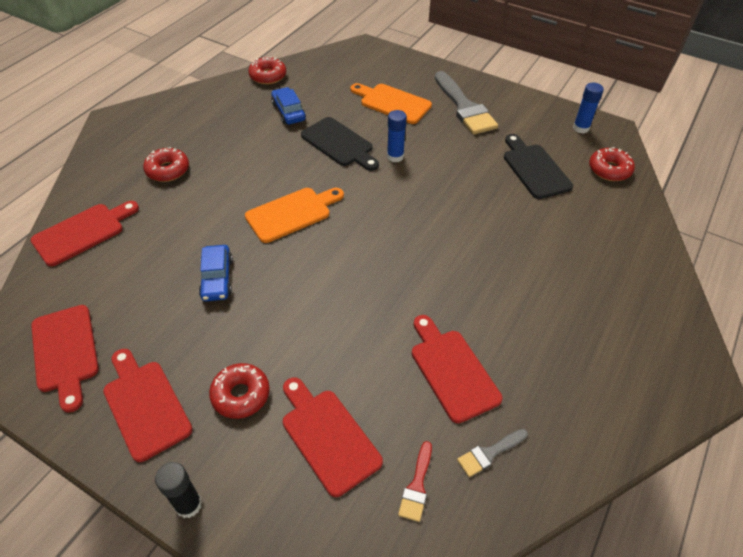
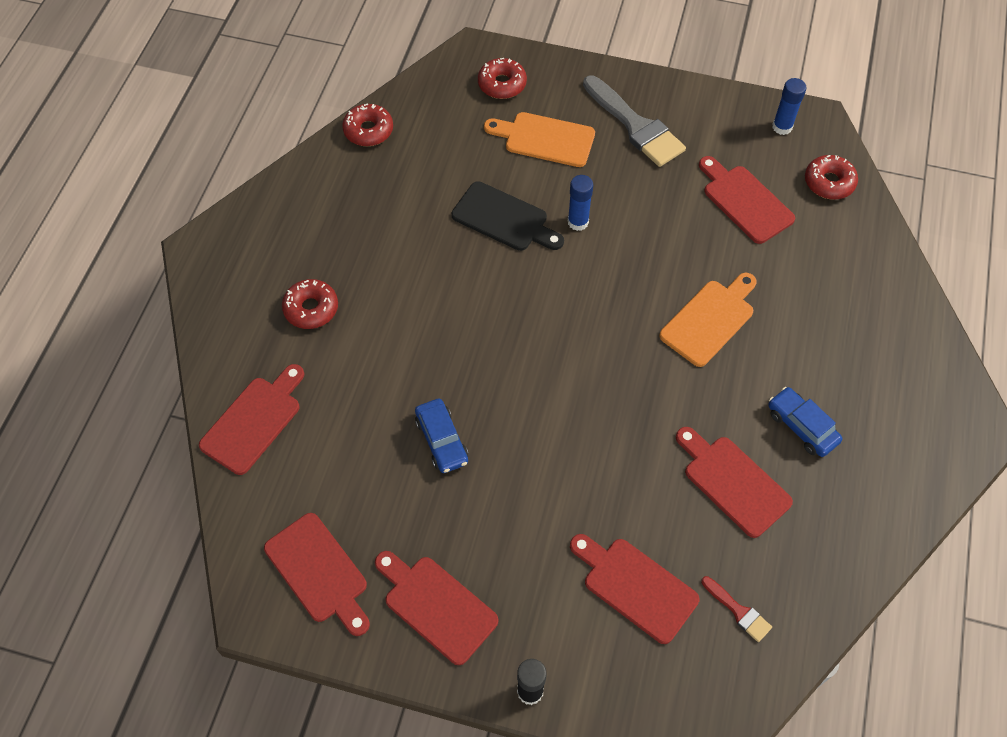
camera: 15 degrees left, 10 degrees up
red donut [209,363,270,419] -> red donut moved to [478,58,527,99]
orange cutting board [245,188,344,243] -> orange cutting board moved to [659,273,757,367]
blue car [271,87,306,124] -> blue car moved to [768,387,842,457]
red brush [398,441,432,522] -> red brush turned 45 degrees counterclockwise [701,576,772,642]
grey brush [457,429,528,477] -> none
black cutting board [504,134,573,199] -> red cutting board [699,156,795,244]

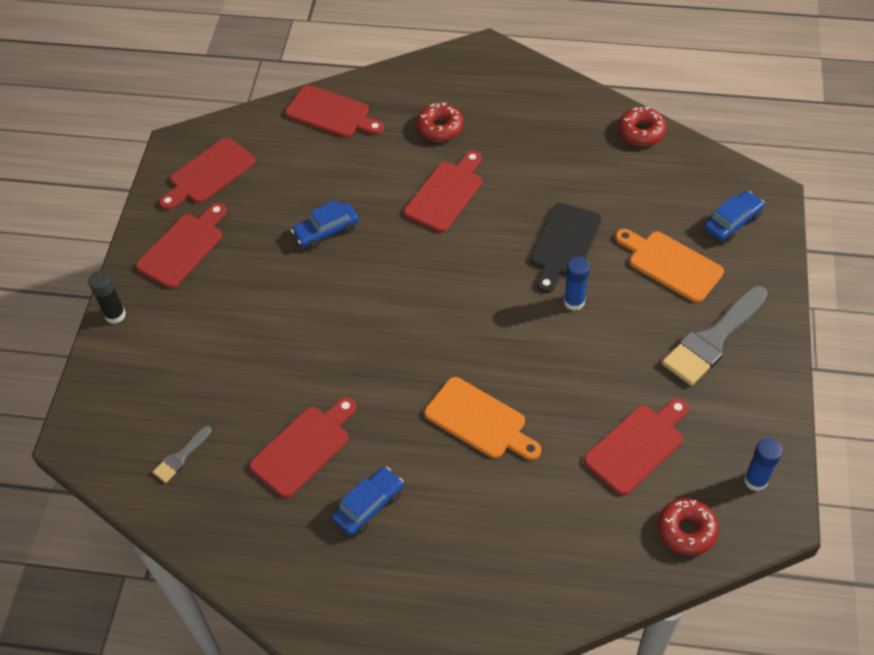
camera: 85 degrees right, 5 degrees down
red donut [478,58,527,99] -> blue car [704,191,765,242]
orange cutting board [484,112,595,167] -> orange cutting board turned 60 degrees counterclockwise [615,229,724,303]
red cutting board [570,534,699,644] -> red cutting board moved to [404,151,482,232]
red brush [701,576,772,642] -> grey brush [152,426,212,483]

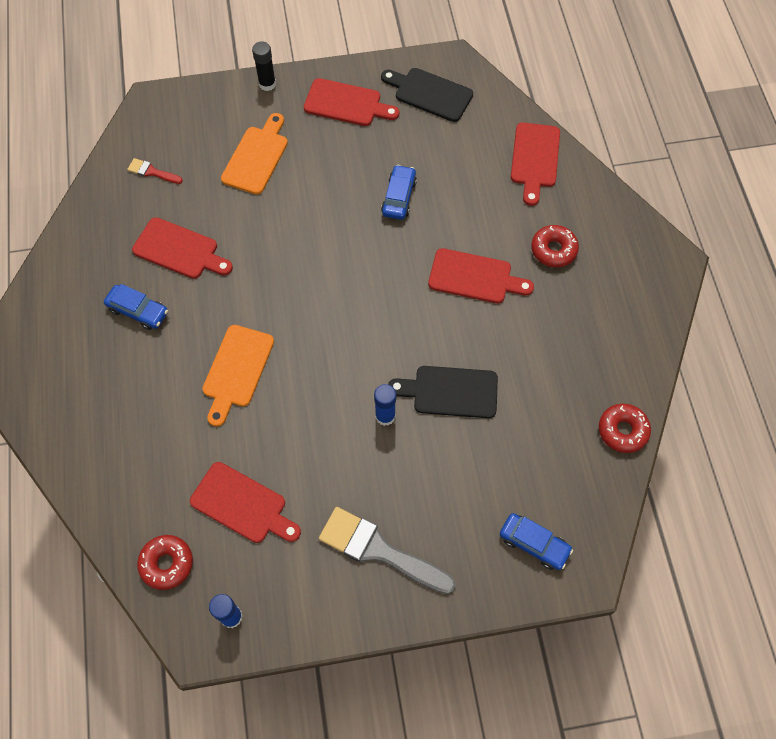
camera: 70 degrees right, 10 degrees up
grey brush [152,426,212,483] -> red brush [127,158,183,184]
red cutting board [159,138,256,210] -> black cutting board [381,68,473,122]
blue car [291,200,359,249] -> blue car turned 60 degrees clockwise [381,165,417,220]
orange cutting board [615,229,724,303] -> orange cutting board moved to [221,113,288,195]

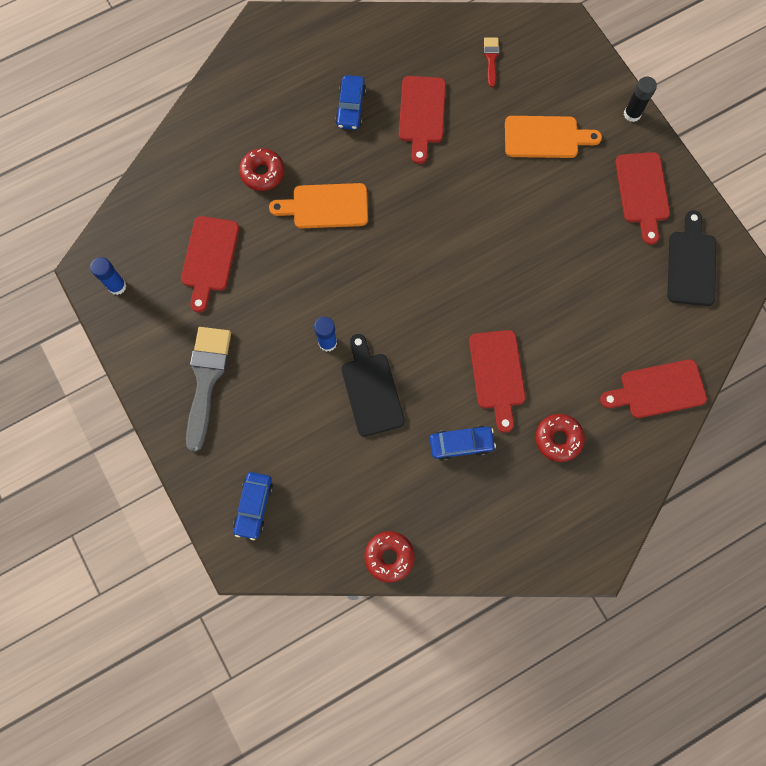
camera: 70 degrees right, 10 degrees up
red donut [137,535,193,590] -> red donut moved to [239,148,284,191]
blue car [381,165,417,220] -> blue car moved to [430,426,496,461]

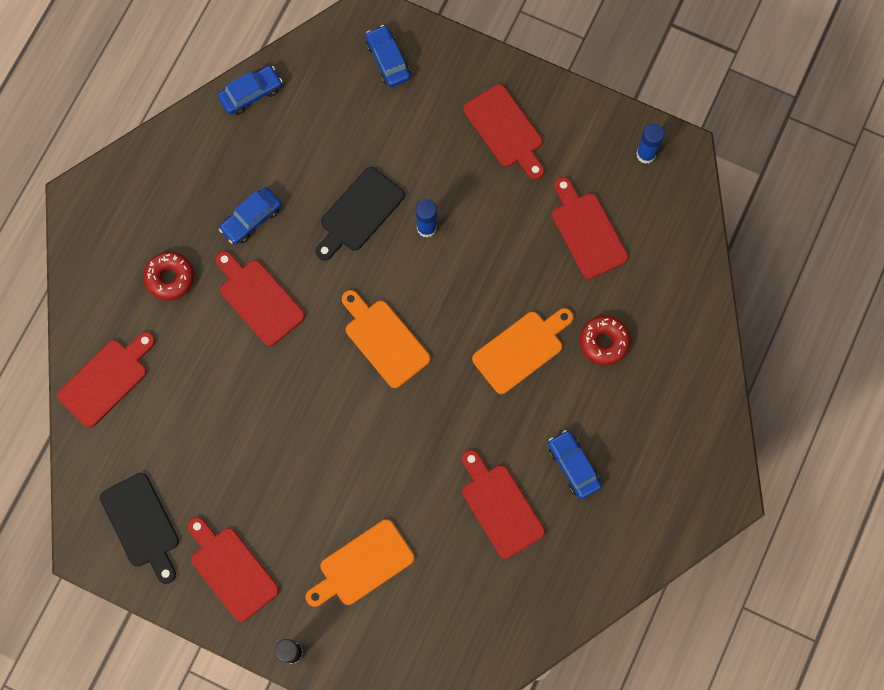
camera: 145 degrees right, 0 degrees up
grey brush [186,327,231,452] -> red cutting board [463,84,544,180]
black cutting board [341,334,405,437] -> black cutting board turned 90 degrees clockwise [315,167,405,261]
red donut [364,531,415,582] -> blue car [218,66,283,115]
red brush [484,38,499,87] -> none
none -> orange cutting board [342,290,431,388]

